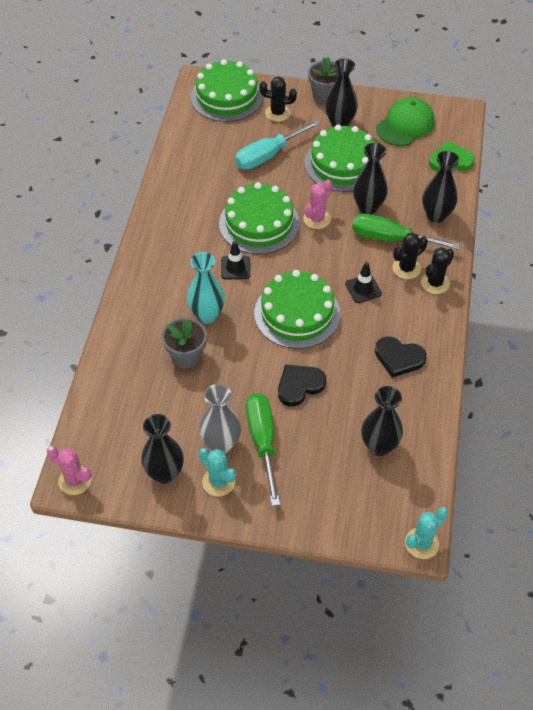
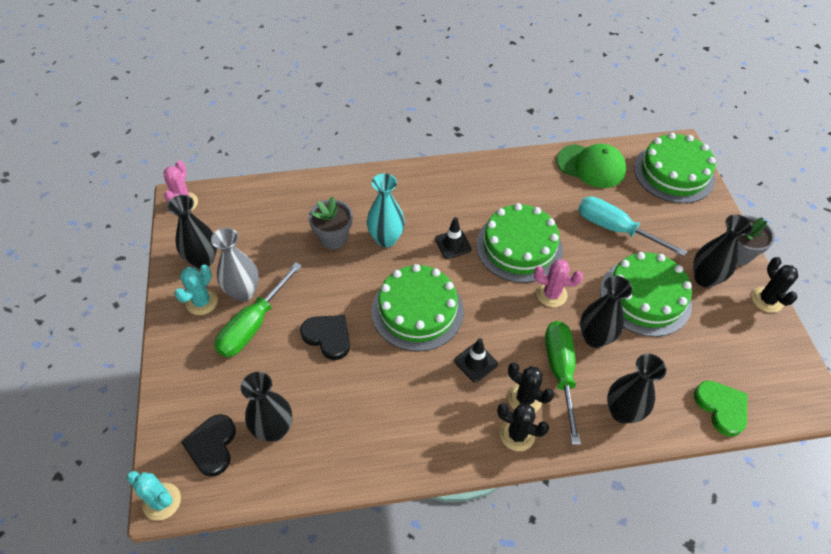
camera: 70 degrees right, 0 degrees up
green screwdriver [246,393,280,506] -> green screwdriver turned 150 degrees clockwise [214,262,302,357]
black cactus [259,76,297,121] -> black cactus moved to [752,257,798,313]
black heart [375,336,427,378] -> black heart moved to [181,414,236,477]
green cap [376,97,435,146] -> green cap moved to [557,144,626,188]

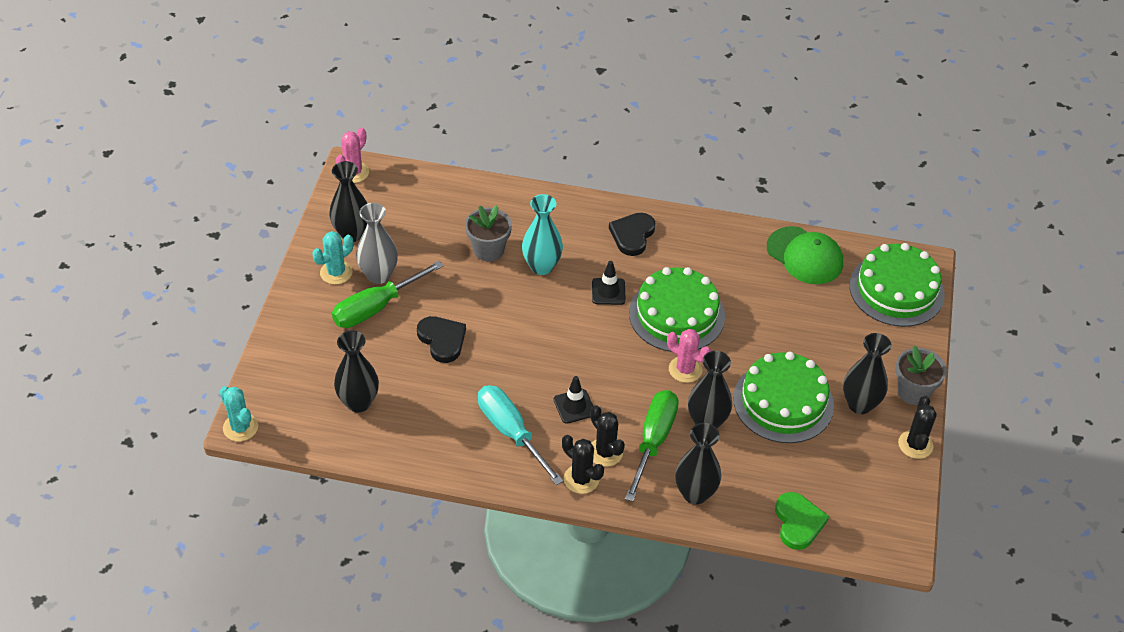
camera: 20 degrees right, 5 degrees down
black heart [181,414,236,477] -> black heart moved to [609,213,656,256]
green cake [372,264,464,351] -> none
turquoise screwdriver [578,196,687,257] -> turquoise screwdriver moved to [478,385,563,485]

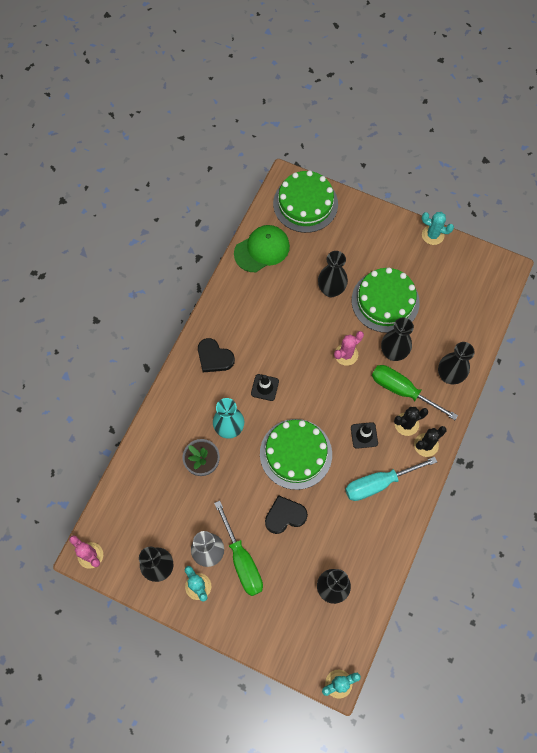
camera: 75 degrees left, 20 degrees up
green cake [629,267,725,352] -> green cake moved to [260,419,332,490]
green heart [775,492,829,550] -> none
black vase [843,333,891,414] -> black vase moved to [318,251,348,297]
grey flower pot [895,345,947,405] -> none
black cactus [898,396,937,459] -> turquoise cactus [422,212,454,245]

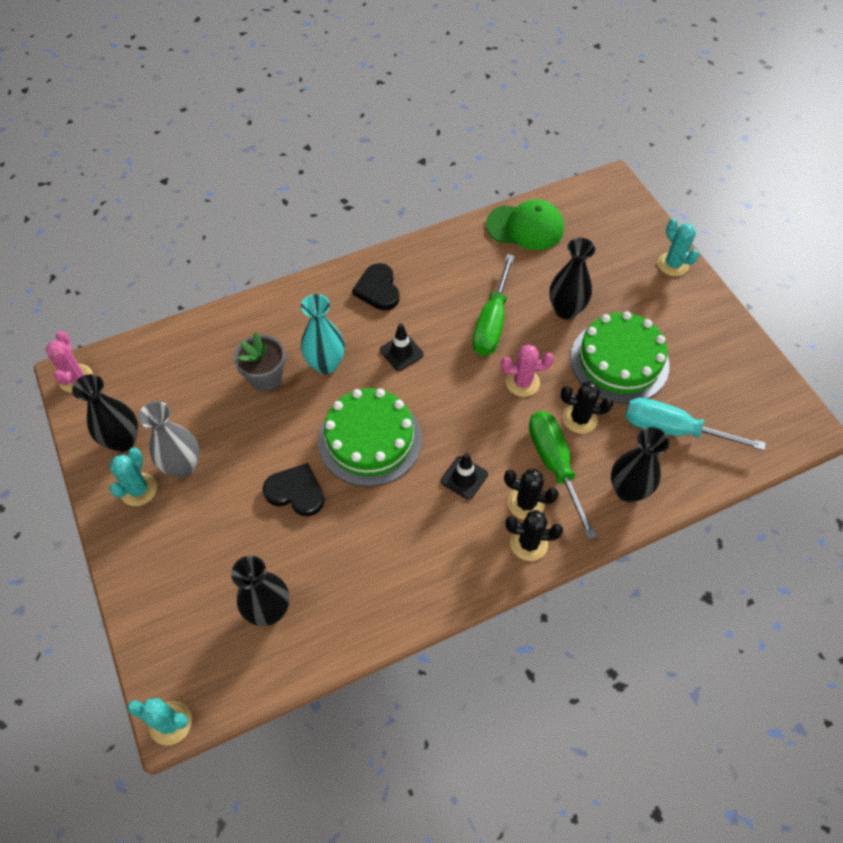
camera: 40 degrees right, 10 degrees down
green screwdriver [214,501,263,596] -> green screwdriver moved to [472,254,514,356]
green cake [273,170,338,233] -> none
turquoise screwdriver [345,457,437,501] -> turquoise screwdriver moved to [626,398,766,451]
black vase [381,317,414,361] -> black cactus [561,381,613,434]
turquoise cactus [422,212,454,245] -> turquoise cactus moved to [658,218,699,276]

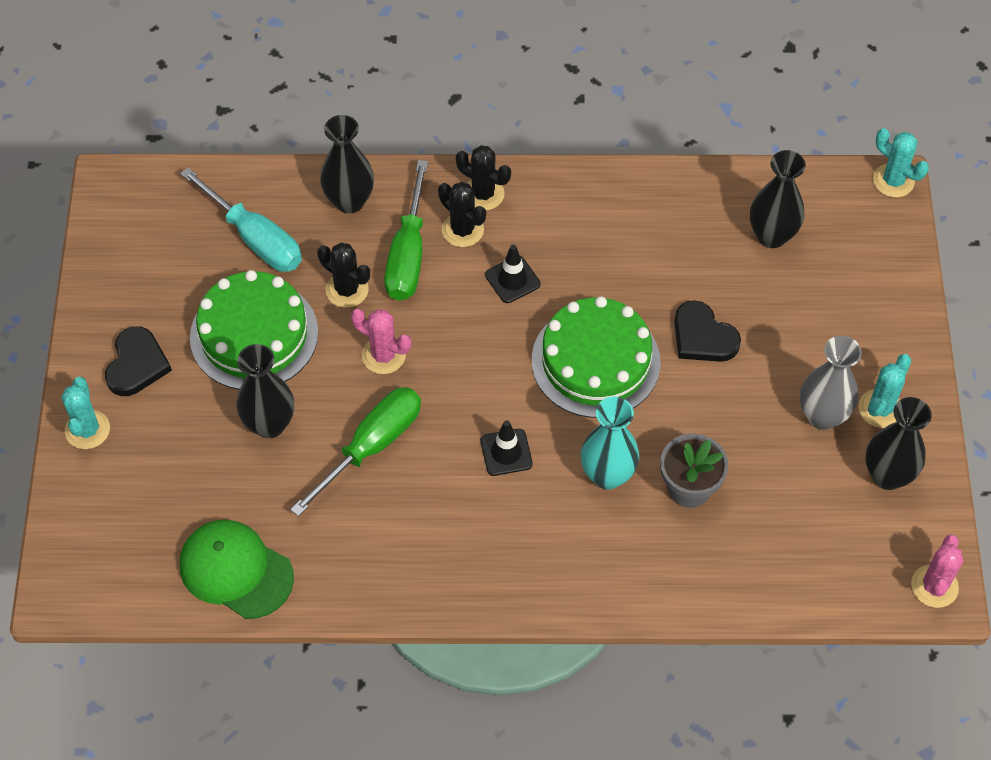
camera: 155 degrees left, 0 degrees up
black heart [352,263,399,310] -> black heart moved to [105,326,172,396]

